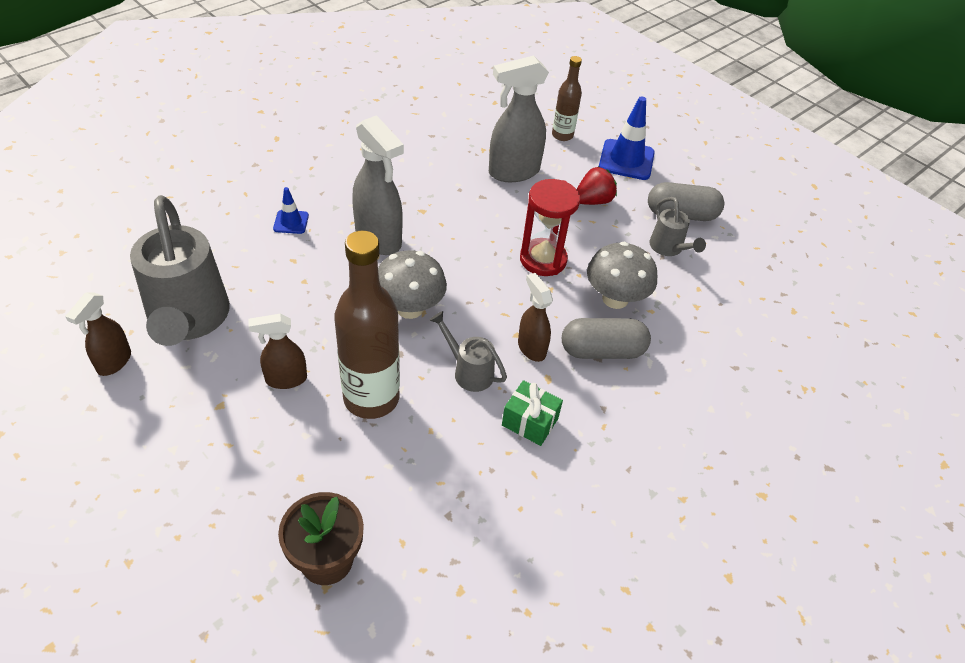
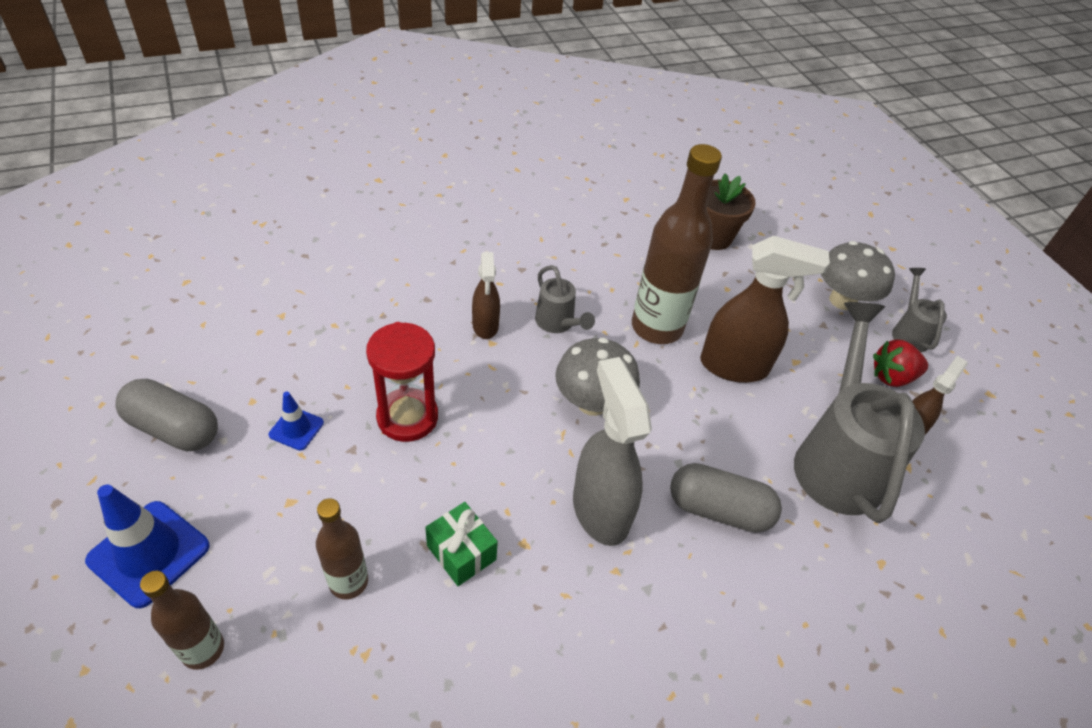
camera: 160 degrees left, 0 degrees up
brown spray bottle [249,314,307,389] -> brown spray bottle [700,236,830,383], size x1.70
blue traffic cone [273,187,309,234] -> blue traffic cone moved to [269,391,324,450]
grey spray bottle [489,56,549,182] -> brown bottle [316,498,368,599]
green gift [502,380,563,446] -> green gift moved to [425,502,498,586]
grey capsule [562,318,651,359] -> grey capsule moved to [670,463,782,533]
red strawberry [577,167,617,205] -> red strawberry moved to [873,339,928,387]
grey mushroom [587,242,657,309] -> grey mushroom moved to [821,241,895,310]
grey watering can [649,197,706,256] -> grey watering can moved to [892,268,947,352]

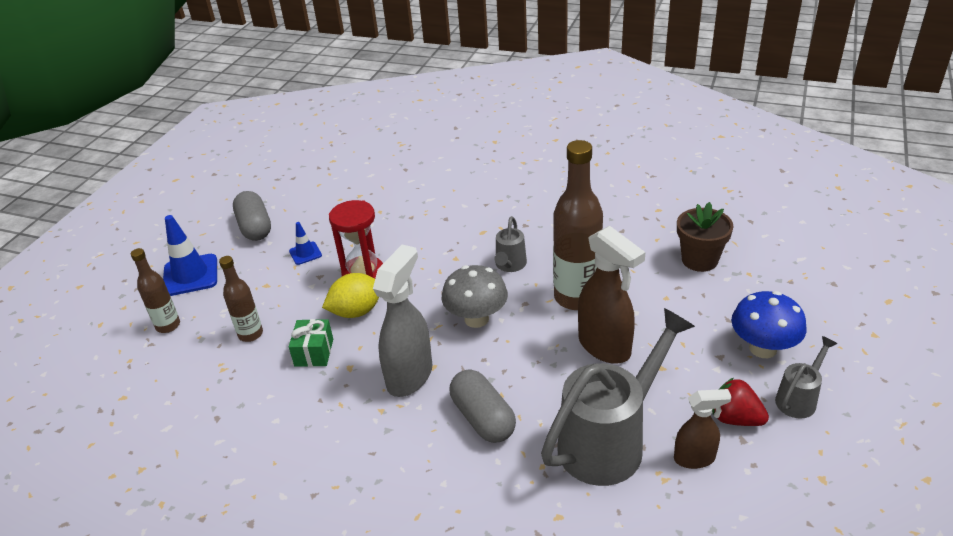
camera: 50 degrees right, 10 degrees down
brown spray bottle [472,252,500,339] -> none
grey mushroom [821,241,895,310] -> blue mushroom [731,291,806,358]
none -> yellow lemon [322,273,379,318]

